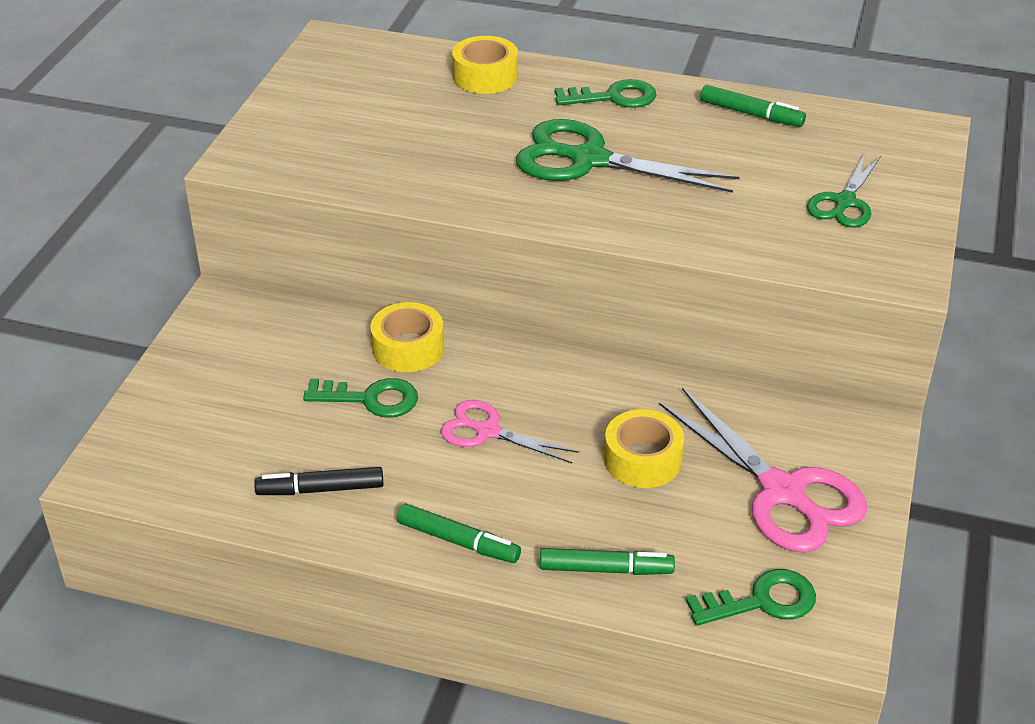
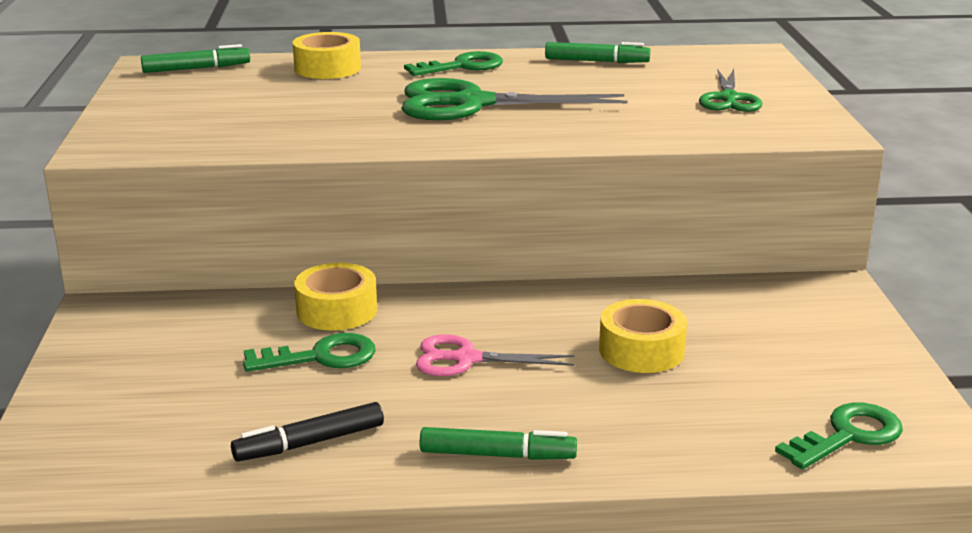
camera: 20 degrees left, 15 degrees down
green marker [540,548,675,575] -> green marker moved to [141,44,250,73]
pink scissors [659,388,867,552] -> none

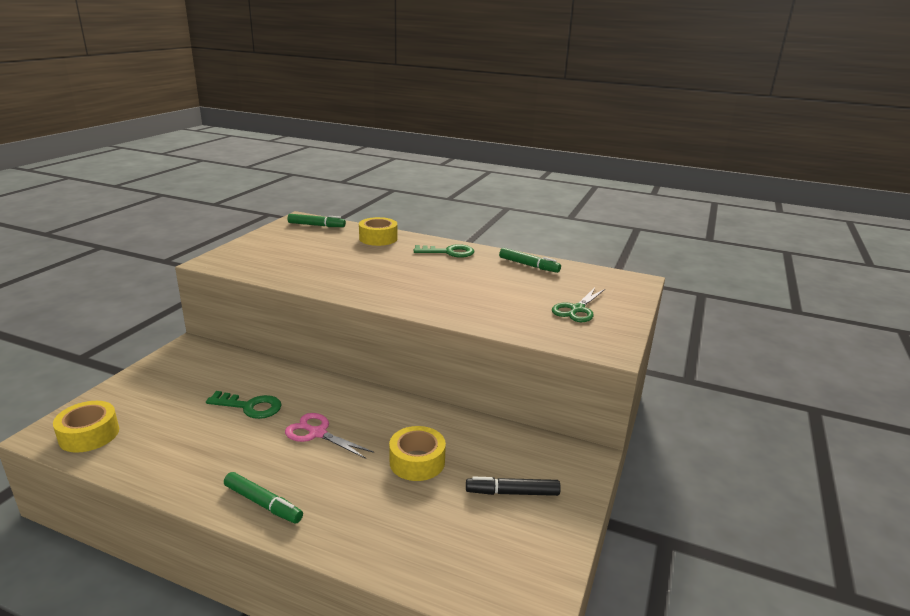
camera: 25 degrees right, 0 degrees up
black marker [231,402,384,461] -> black marker moved to [466,477,561,496]
yellow tape [294,263,377,331] -> yellow tape moved to [53,401,119,453]
green scissors [402,78,628,120] -> none
green key [775,403,903,469] -> none

